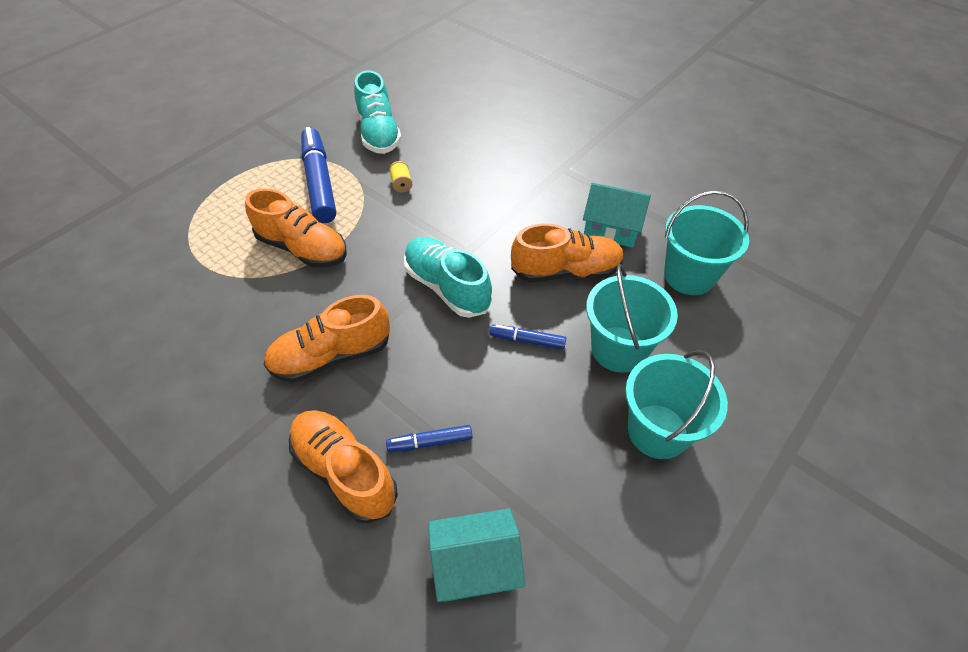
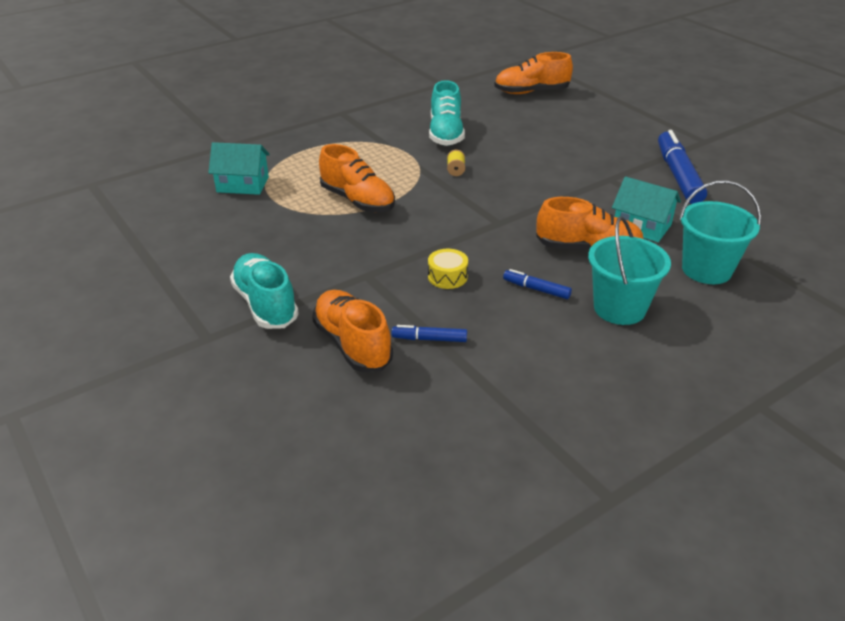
camera: 15 degrees right, 15 degrees down
orange shoe [264,295,390,383] -> orange shoe moved to [494,52,573,94]
blue marker [301,127,336,223] -> blue marker moved to [658,130,707,204]
turquoise shoe [404,237,492,318] -> turquoise shoe moved to [230,253,299,329]
turquoise house [428,508,525,602] -> turquoise house moved to [208,142,270,195]
turquoise bucket [625,350,728,459] -> none
none -> yellow drum [428,249,468,289]

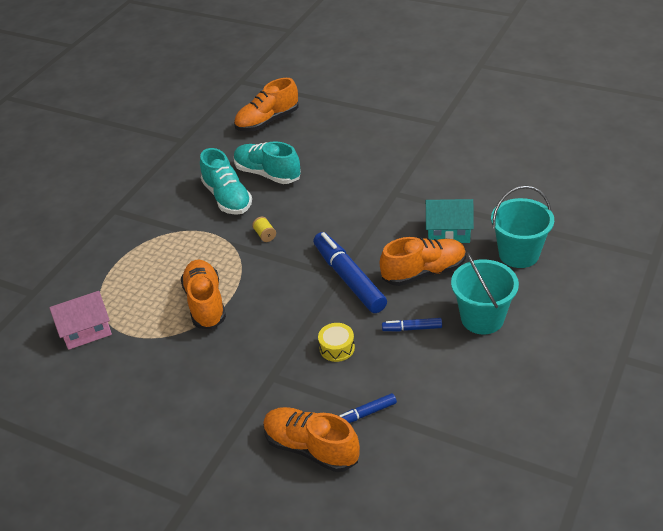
camera: 25 degrees left, 5 degrees up
turquoise house [208,142,270,195] -> pink house [49,291,112,350]
turquoise shoe [230,253,299,329] -> turquoise shoe moved to [234,141,301,184]
orange shoe [319,144,395,212] -> orange shoe turned 120 degrees counterclockwise [181,260,226,329]
blue marker [658,130,707,204] -> blue marker moved to [313,232,387,313]

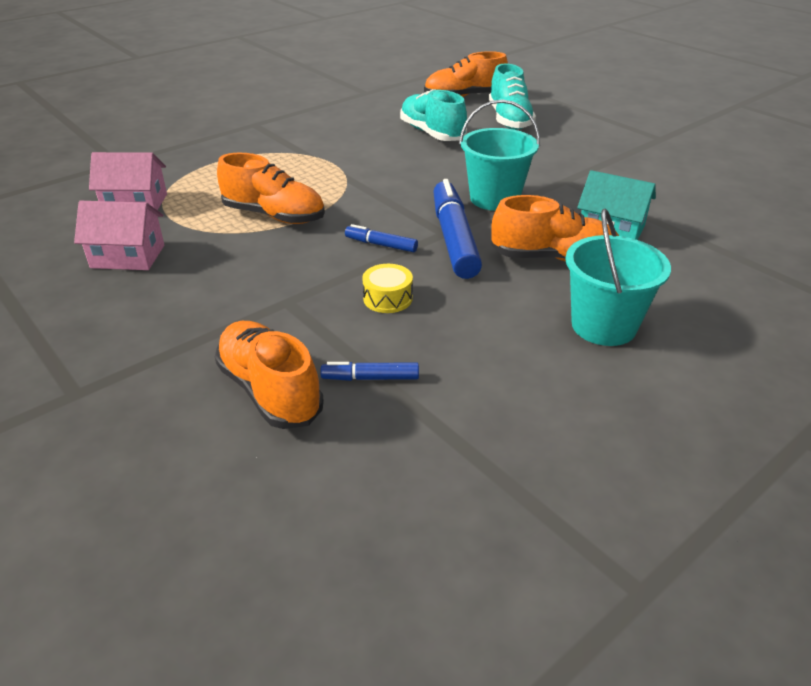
camera: 20 degrees right, 5 degrees down
orange shoe [181,260,226,329] -> orange shoe turned 105 degrees clockwise [217,153,325,224]
turquoise shoe [200,148,252,215] -> turquoise shoe moved to [489,63,536,130]
yellow spool [252,217,276,242] -> none
blue marker [382,318,442,331] -> blue marker moved to [345,224,418,252]
turquoise bucket [491,186,554,268] -> turquoise bucket moved to [459,99,540,211]
none -> pink house [74,201,164,270]

